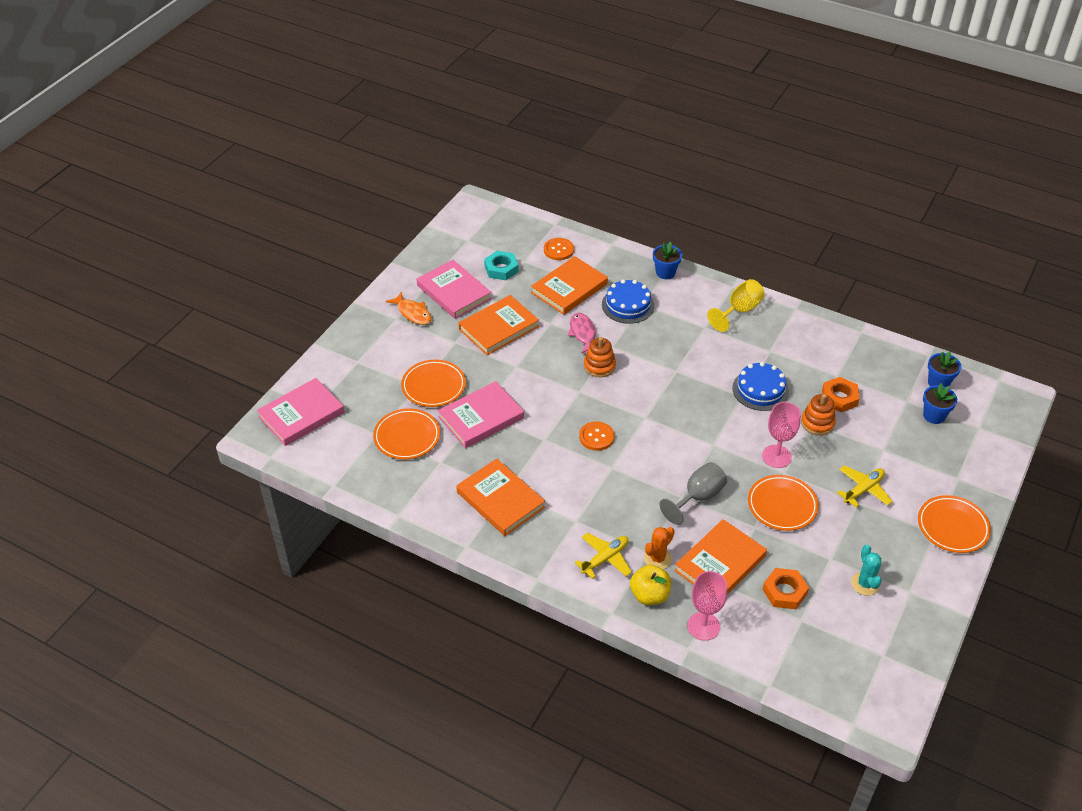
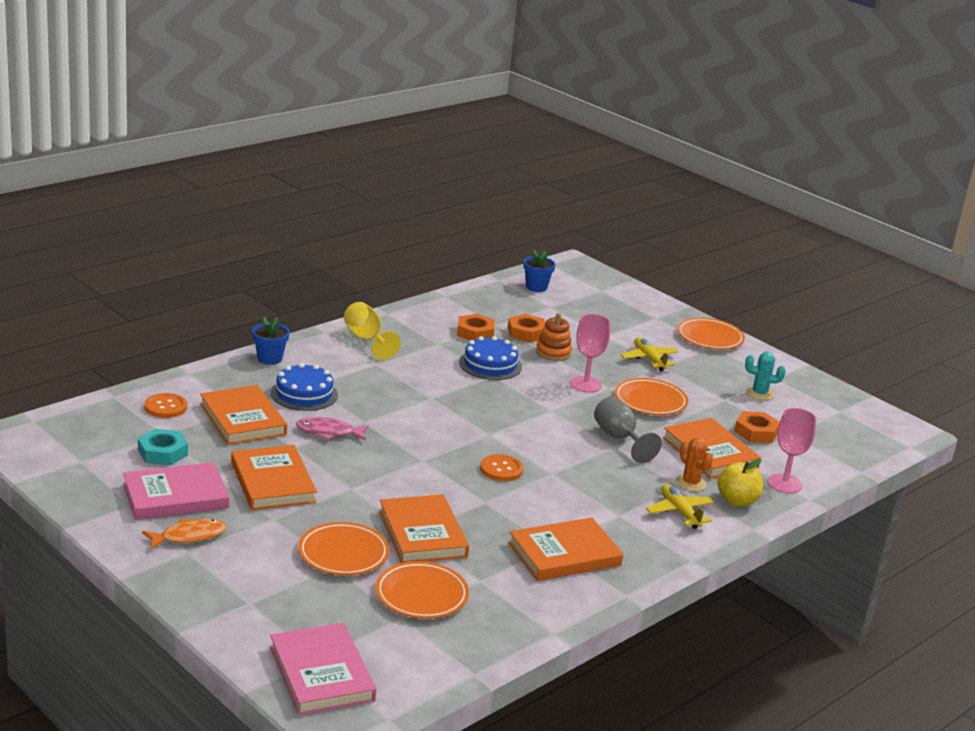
camera: 75 degrees left, 20 degrees down
pink book [438,381,524,448] -> orange book [379,494,469,563]
orange stacking toy [584,337,616,377] -> none
blue flower pot [923,383,957,424] -> none
none -> orange nut [457,314,495,341]

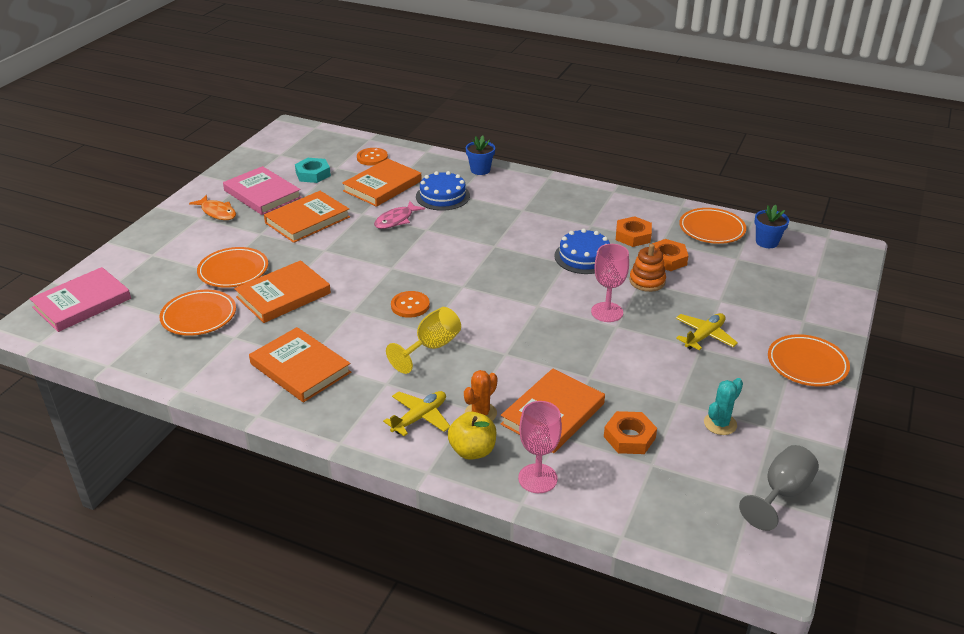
camera: 70 degrees right, 10 degrees up
pink fish [296,417,369,440] -> pink fish turned 120 degrees counterclockwise [374,201,425,229]
yellow goblet [344,302,401,360] -> yellow goblet moved to [386,307,461,374]
grey goblet [594,397,662,463] -> grey goblet moved to [739,445,819,531]
orange plate [614,378,688,415] -> orange plate moved to [679,208,746,244]
turquoise cactus [745,352,786,400] -> turquoise cactus turned 60 degrees clockwise [704,378,743,435]

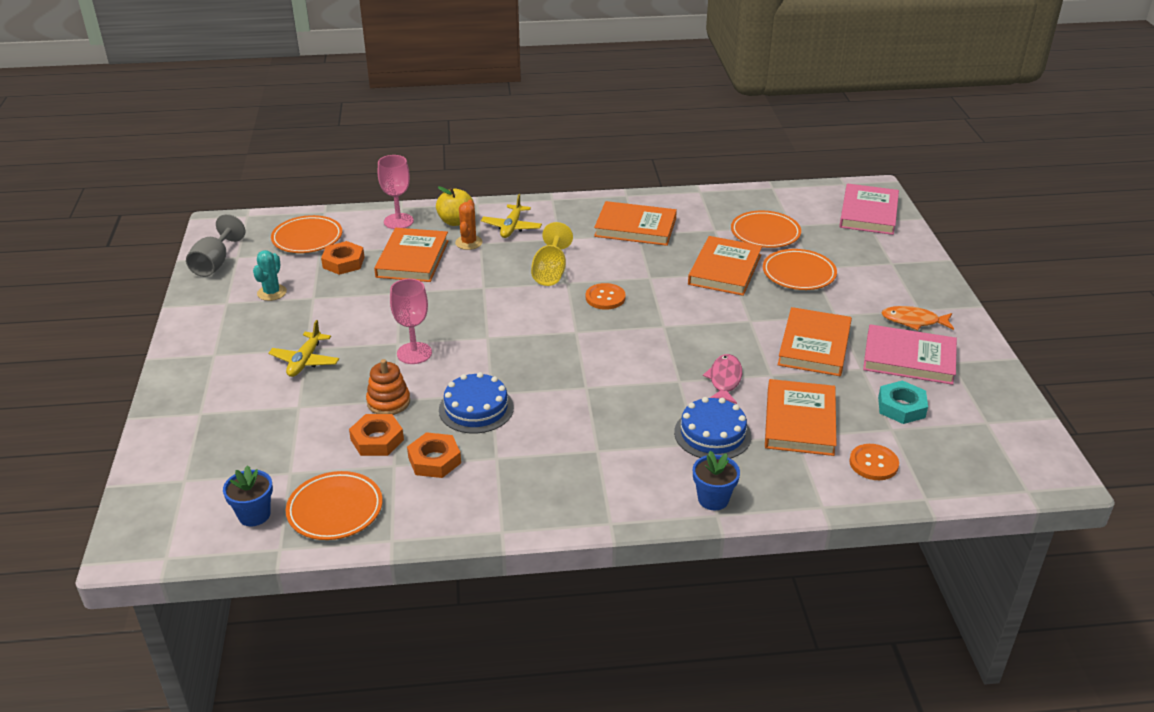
camera: 150 degrees right, 0 degrees up
orange plate [768,334,850,387] -> orange plate moved to [271,215,342,253]

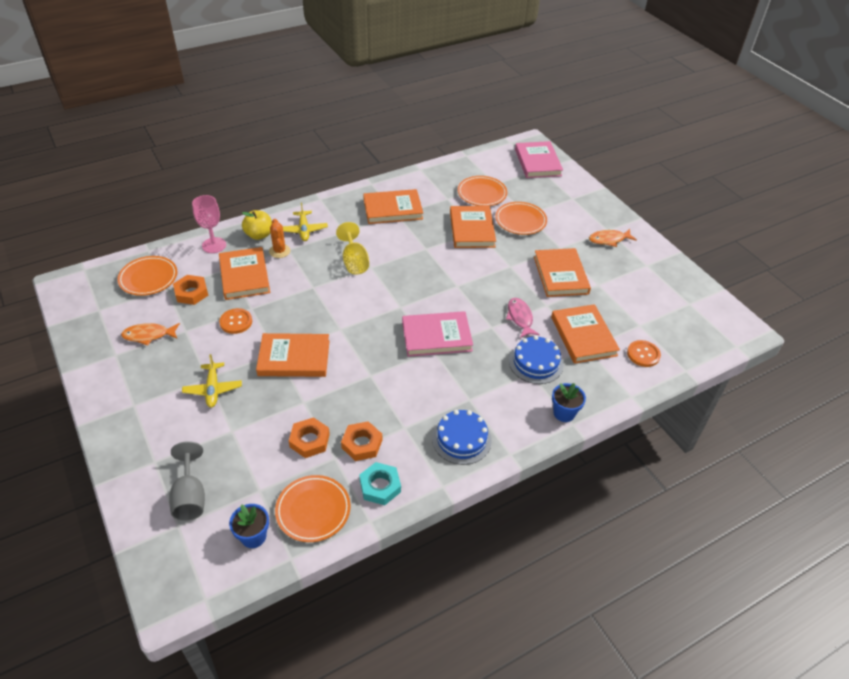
camera: 25 degrees left, 10 degrees up
grey goblet [186,214,245,277] -> grey goblet moved to [169,441,205,521]
turquoise cactus [253,250,287,301] -> orange fish [121,323,180,346]
orange stacking toy [366,359,410,415] -> none
pink goblet [390,279,432,364] -> orange book [256,333,330,377]
blue cake [439,372,514,434] -> blue cake moved to [432,410,492,465]
orange button [586,283,626,310] -> orange button moved to [219,308,252,334]
pink book [863,324,957,385] -> pink book moved to [402,311,473,357]
turquoise nut [878,380,928,424] -> turquoise nut moved to [359,462,401,505]

